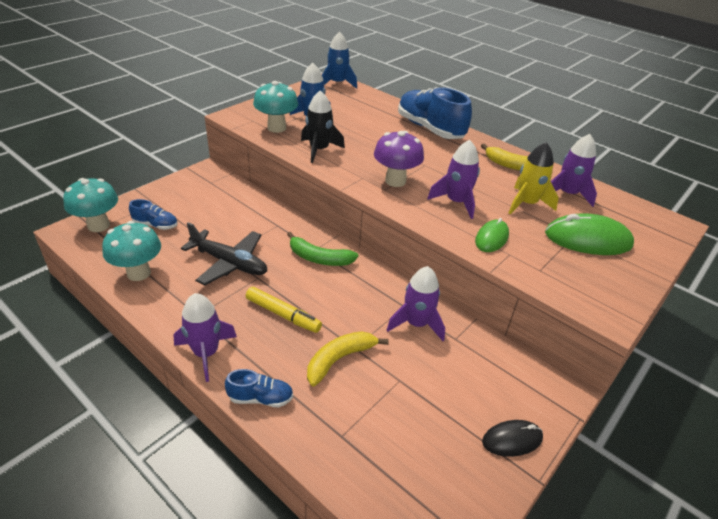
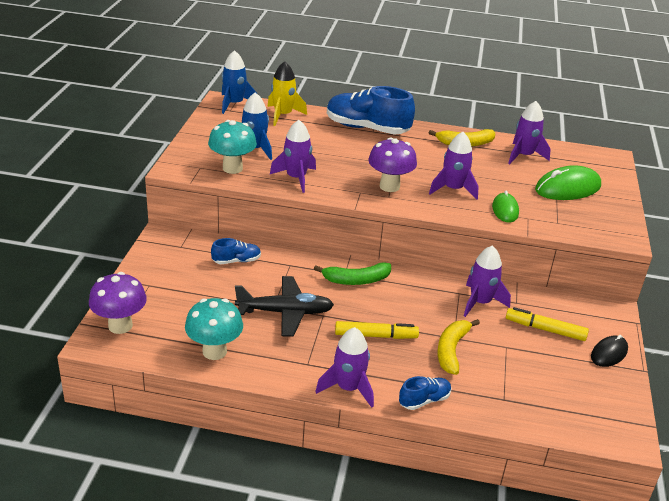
camera: 30 degrees left, 5 degrees down
turquoise mushroom [63,178,118,232] -> purple mushroom [89,272,147,334]
blue shoe [129,199,178,230] -> blue shoe moved to [211,238,261,264]
black rocket [301,90,345,163] -> purple rocket [270,120,316,193]
yellow rocket [508,142,559,215] -> yellow rocket moved to [267,61,307,126]
none -> yellow marker [506,307,589,341]

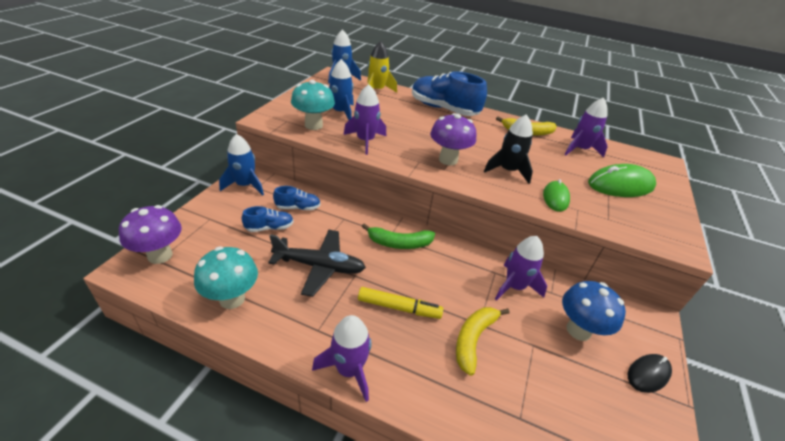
camera: 10 degrees right, 5 degrees up
blue shoe [399,376,451,410] -> blue shoe moved to [242,206,294,232]
purple rocket [429,132,479,200] -> black rocket [484,114,533,184]
yellow marker [506,307,589,341] -> blue mushroom [562,281,626,341]
none -> blue rocket [219,134,264,196]

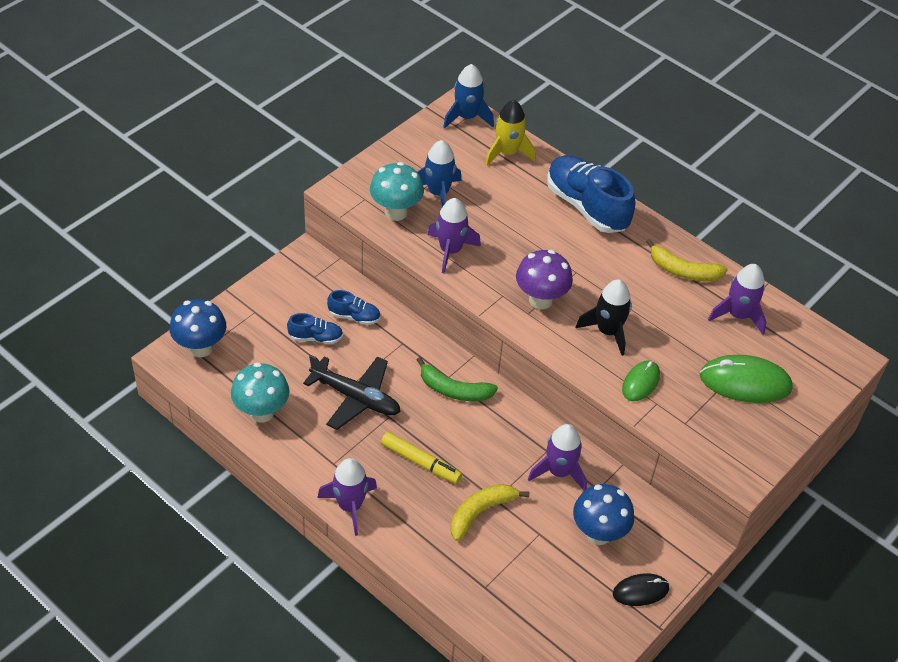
camera: 20 degrees right, 10 degrees up
purple mushroom [119,205,182,264] -> blue mushroom [170,299,226,357]
blue rocket [219,134,264,196] -> none

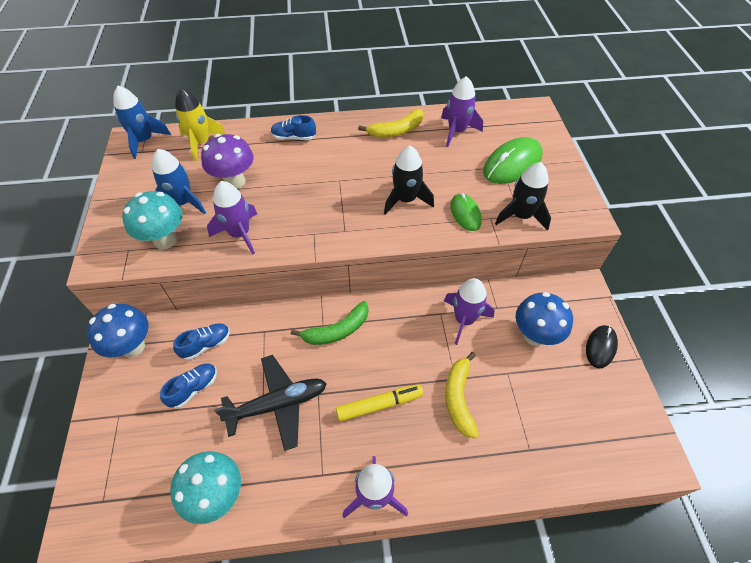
camera: 45 degrees left, 5 degrees up
blue mushroom [170,299,226,357] -> blue mushroom moved to [87,304,149,358]
purple mushroom [516,250,573,309] -> purple mushroom moved to [201,134,254,189]
blue shoe [547,155,635,233] -> blue shoe [271,115,316,140], size x0.48
none -> black rocket [495,162,551,231]

